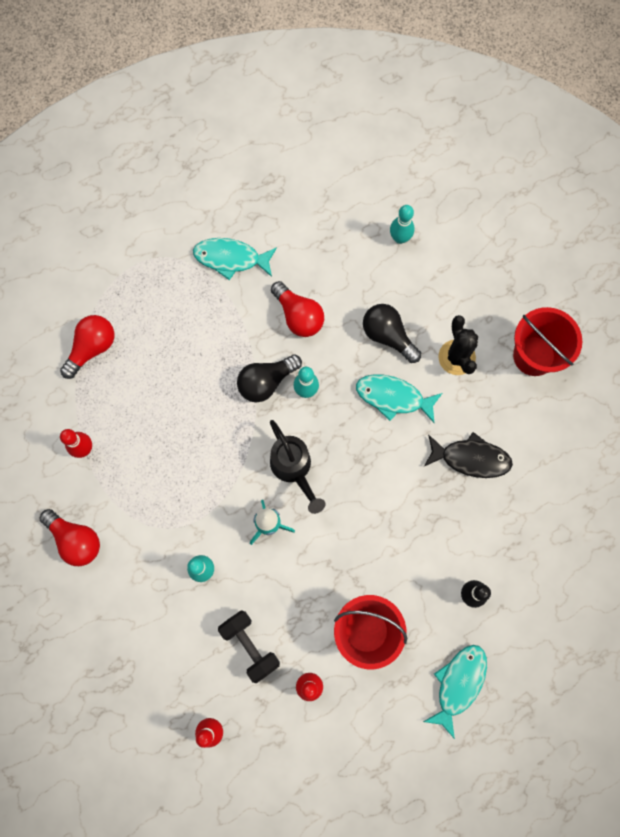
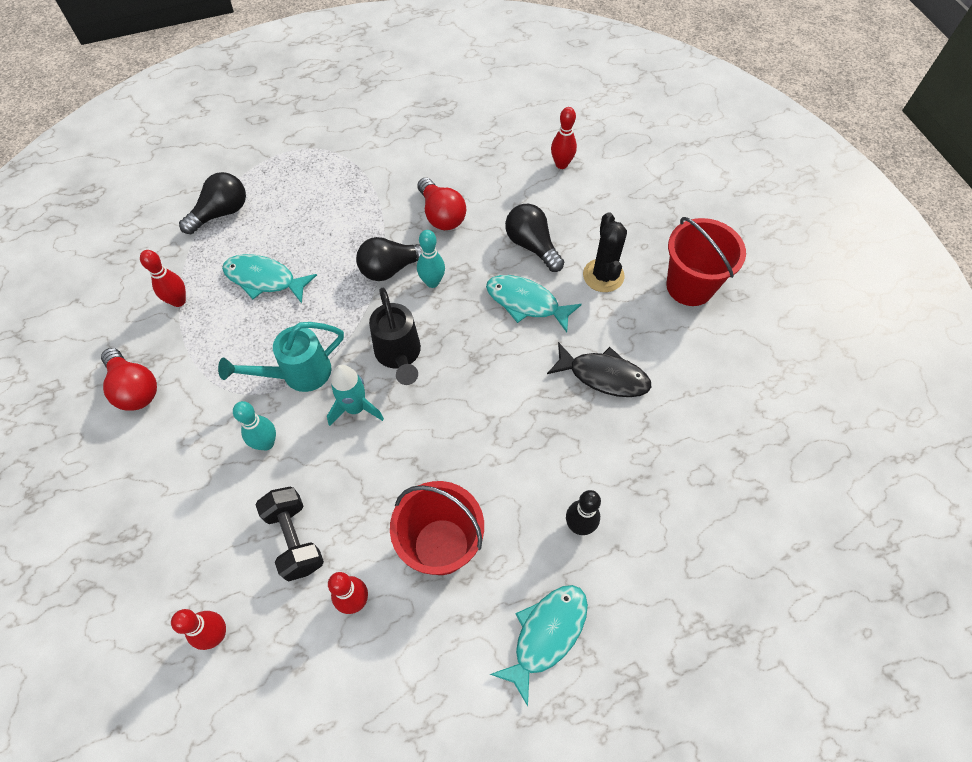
camera: 10 degrees right, 15 degrees down
red light bulb [60,315,114,379] -> black light bulb [179,172,246,234]
turquoise fish [193,238,277,280] -> turquoise fish moved to [222,254,317,303]
turquoise bowling pin [390,205,415,244] -> red bowling pin [551,107,577,169]
none -> turquoise watering can [218,322,344,392]

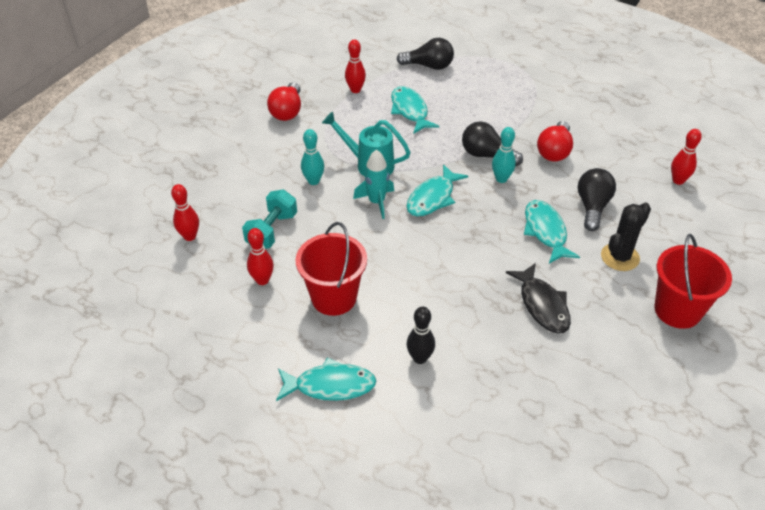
camera: 50 degrees right, 15 degrees down
black dumbbell [255,486,324,581] -> turquoise dumbbell [242,189,297,249]
black watering can [369,288,421,385] -> turquoise fish [406,164,468,217]

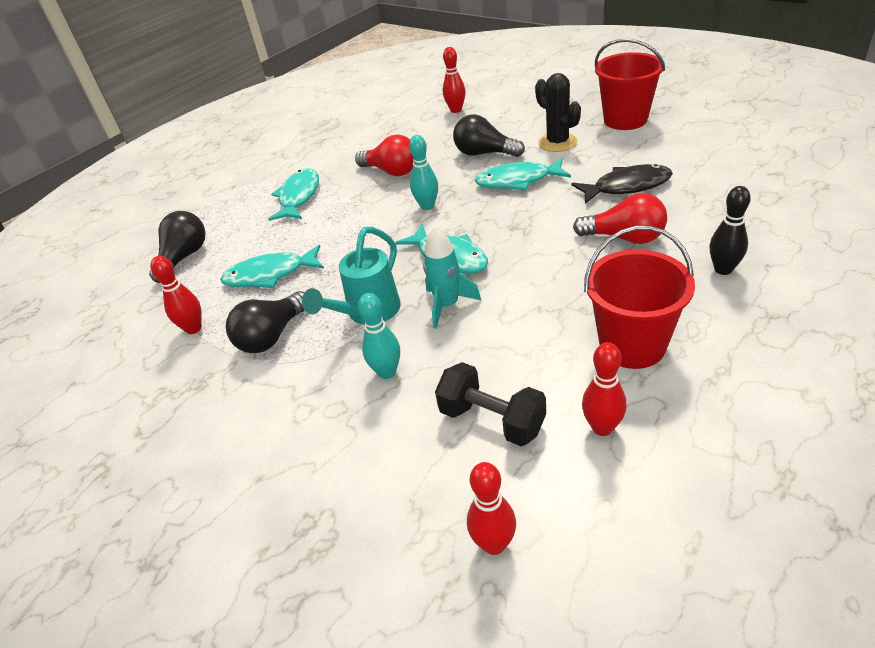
camera: 75 degrees left, 5 degrees down
turquoise dumbbell [242,189,297,249] -> black dumbbell [435,362,546,446]
red light bulb [267,82,301,121] -> red light bulb moved to [573,193,667,244]
turquoise fish [276,357,376,401] -> turquoise fish moved to [268,168,319,221]
black light bulb [462,121,523,166] -> black light bulb moved to [226,291,304,353]

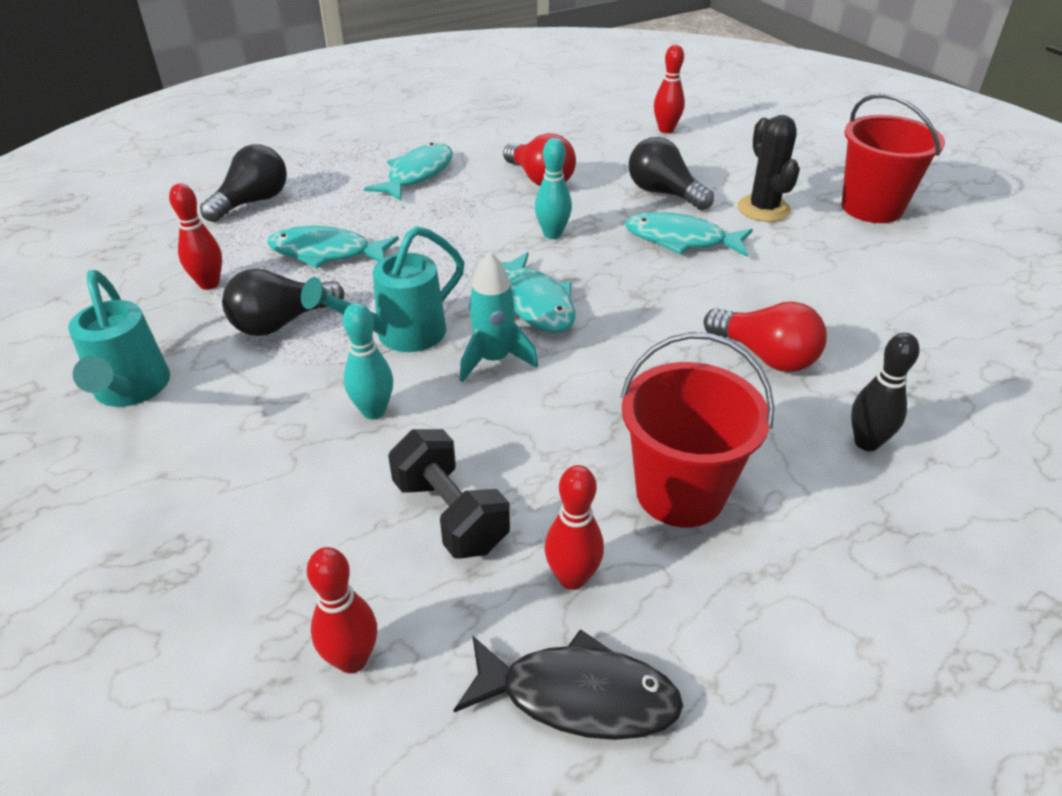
camera: 15 degrees right, 0 degrees up
black fish [571,164,673,204] -> black fish moved to [454,629,683,740]
none -> turquoise watering can [68,270,170,407]

